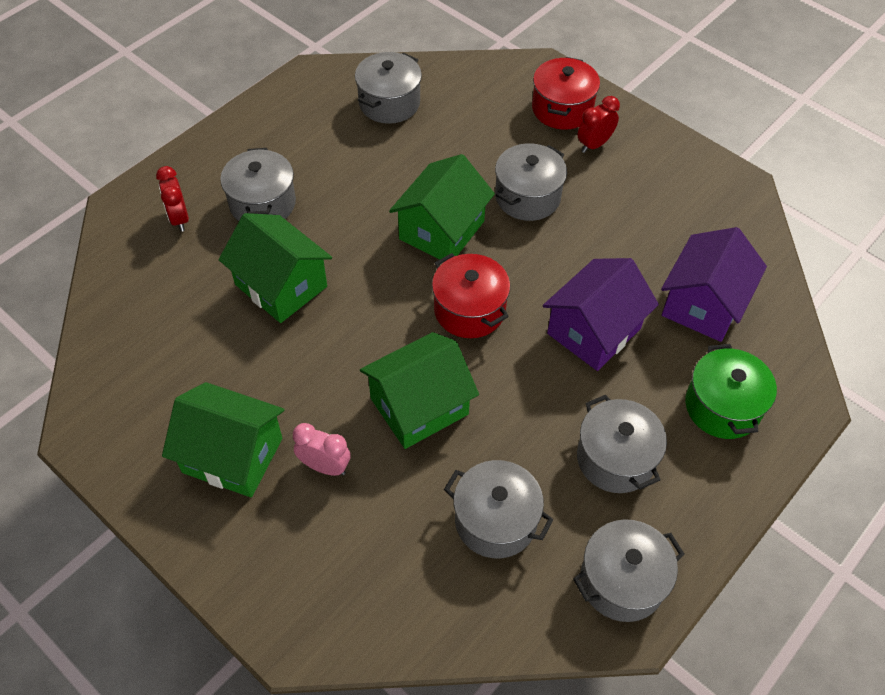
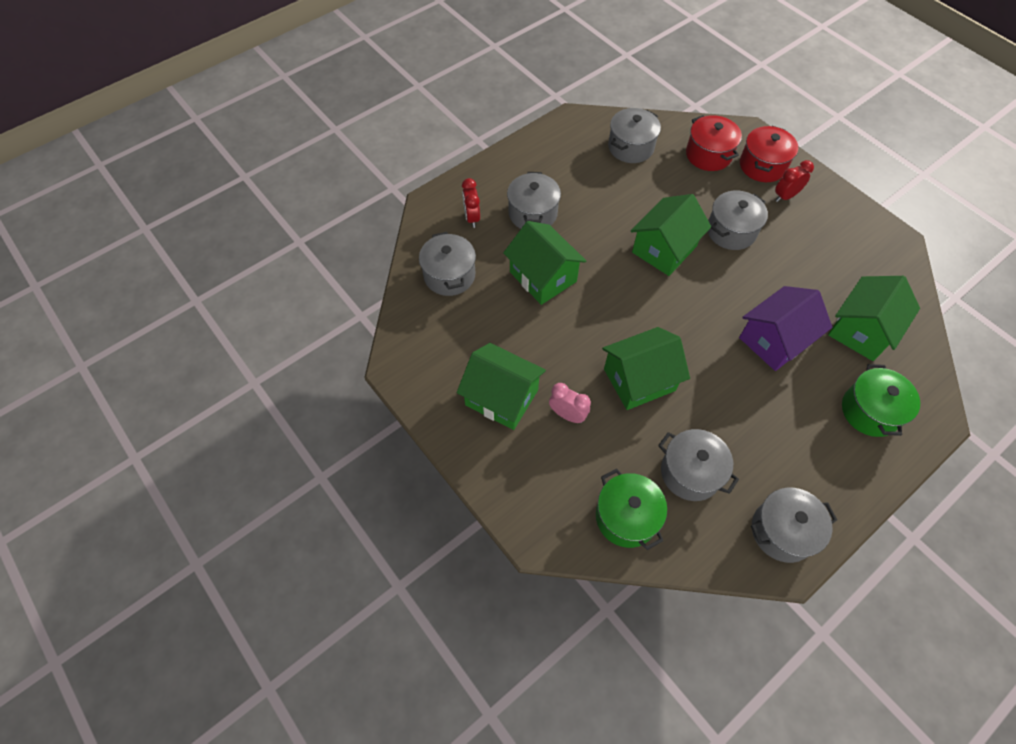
camera: 10 degrees right, 5 degrees up
red pot [432,253,510,338] -> red pot moved to [686,115,742,171]
grey pot [577,395,667,493] -> grey pot moved to [419,232,476,296]
purple house [661,227,767,342] -> green house [828,276,920,361]
none -> green pot [596,468,667,550]

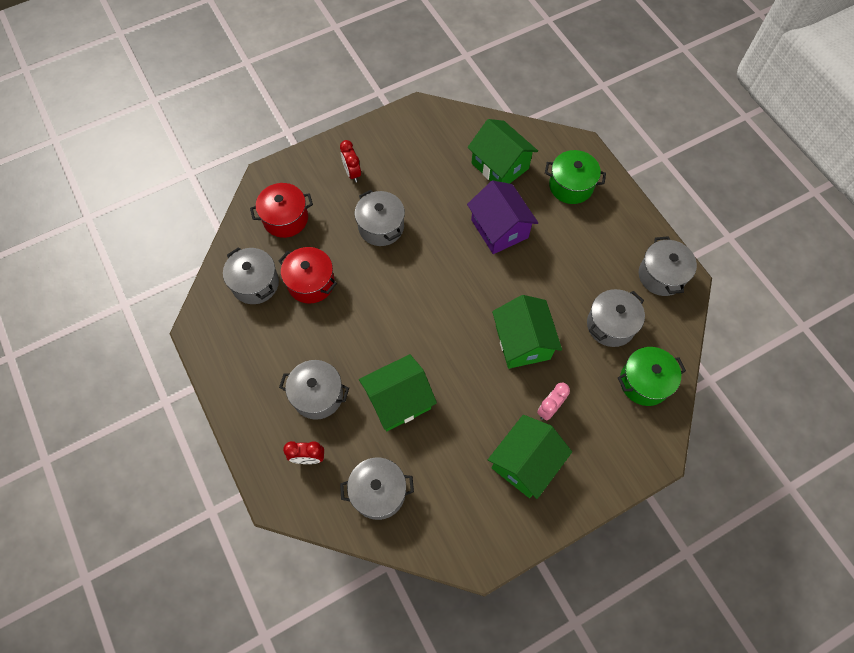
camera: 80 degrees left, 5 degrees up
green house [631,194,711,276] -> none
red pot [740,126,798,182] -> red pot moved to [279,247,337,304]

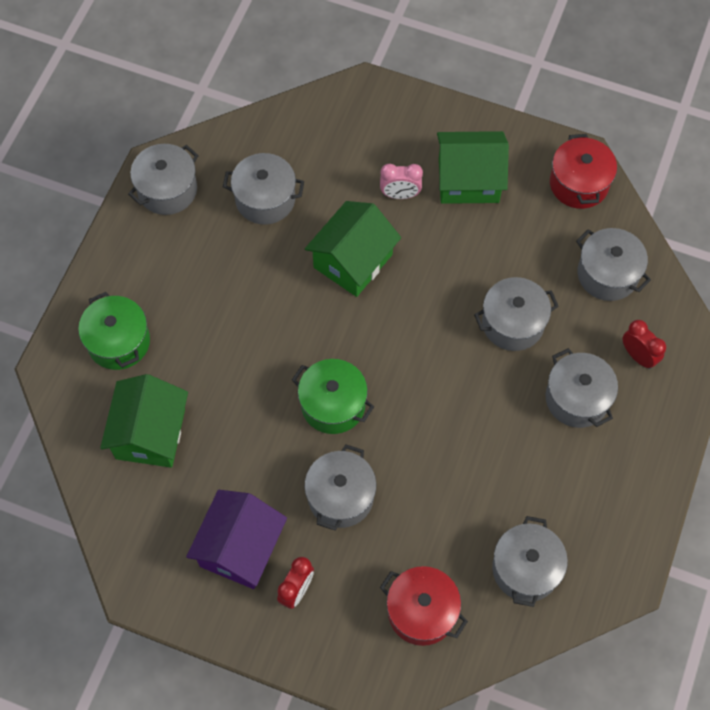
camera: 130 degrees left, 0 degrees up
red pot [279,247,337,304] -> red pot moved to [550,134,617,209]
green house [359,354,437,431] -> grey pot [474,277,559,351]
purple house [467,180,538,254] -> purple house moved to [186,490,287,589]
green pot [618,347,686,406] -> green pot moved to [292,359,374,434]

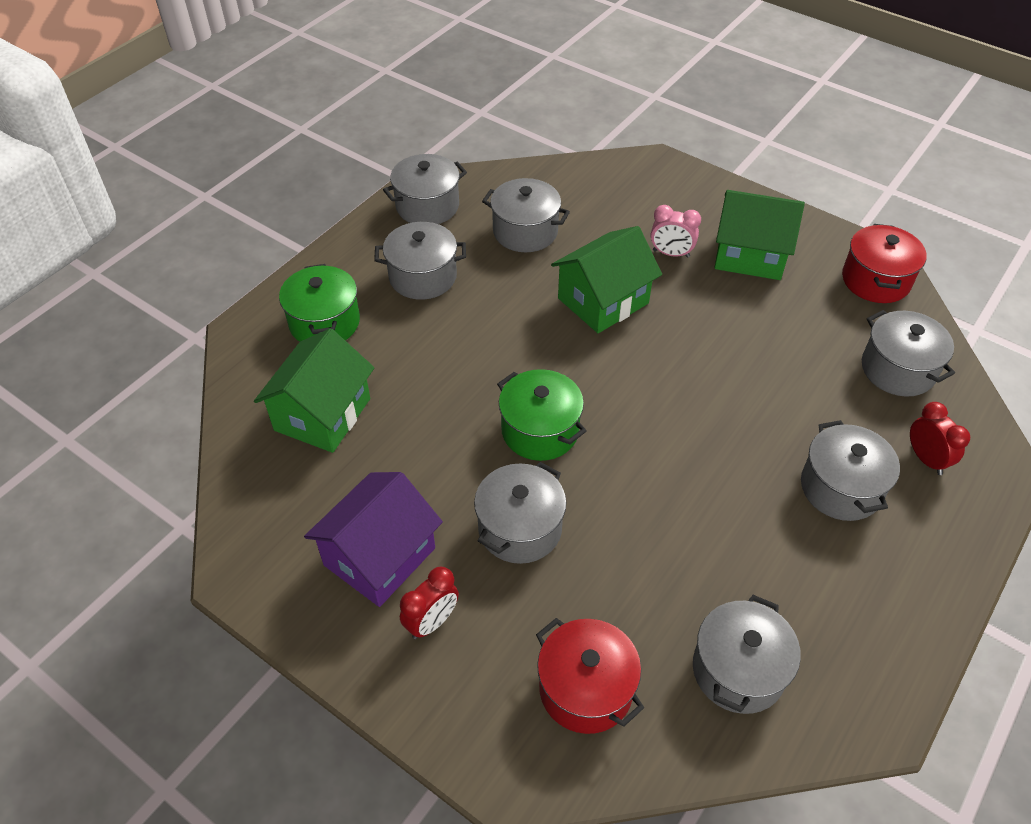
camera: 15 degrees right, 15 degrees down
grey pot [474,277,559,351] -> grey pot moved to [374,222,466,300]

